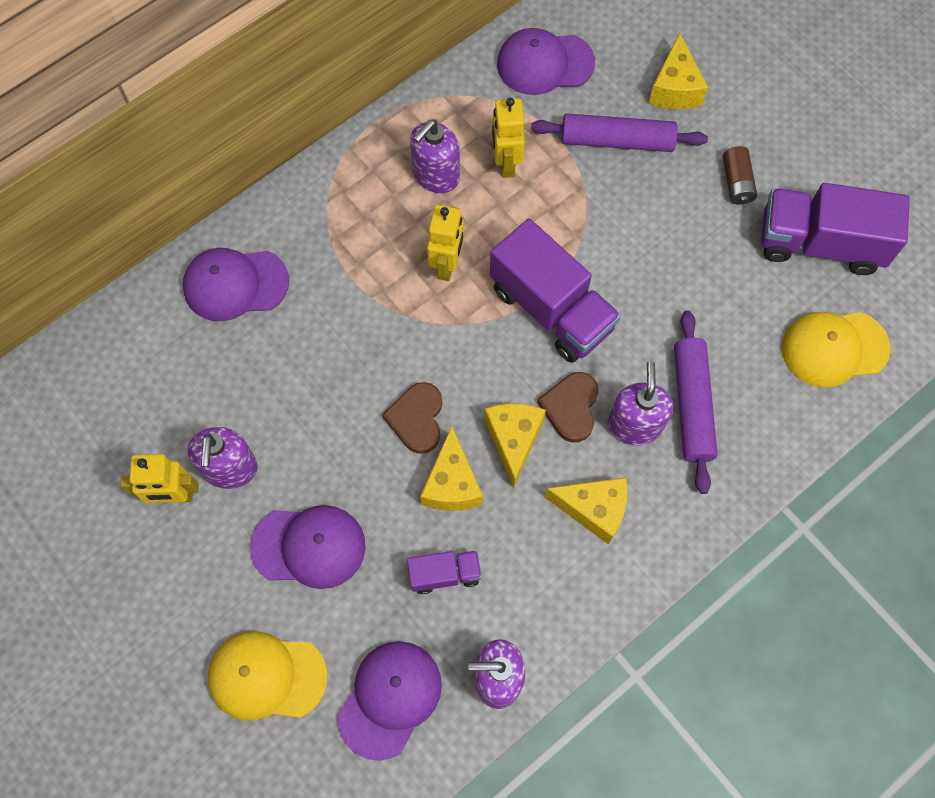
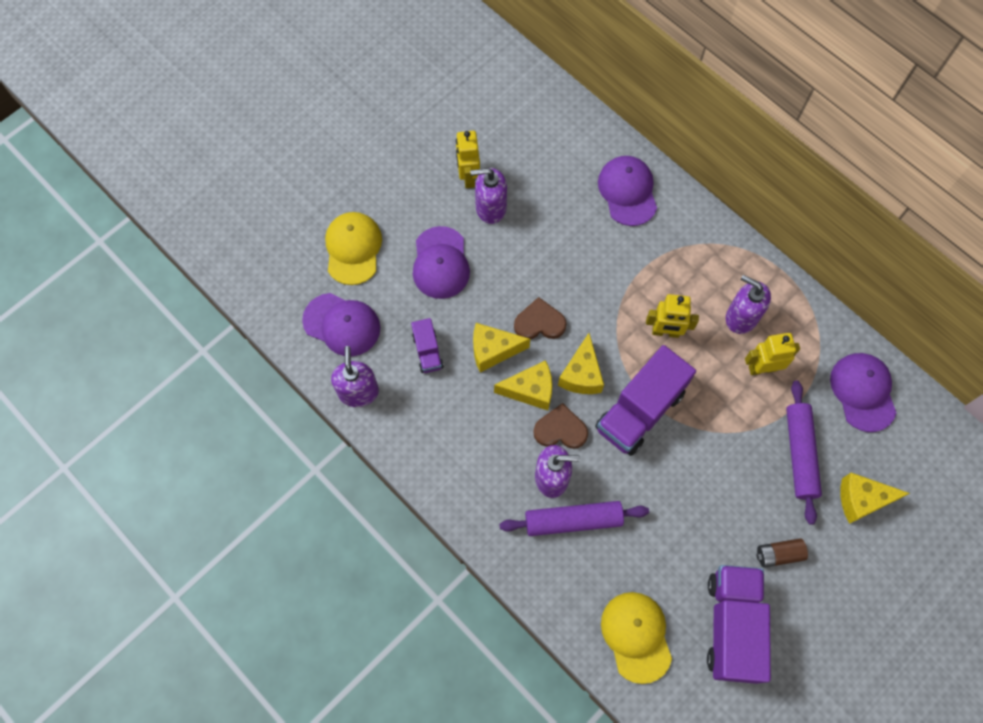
camera: 85 degrees right, 0 degrees up
yellow cheese [545,477,628,544] -> yellow cheese moved to [558,333,604,394]

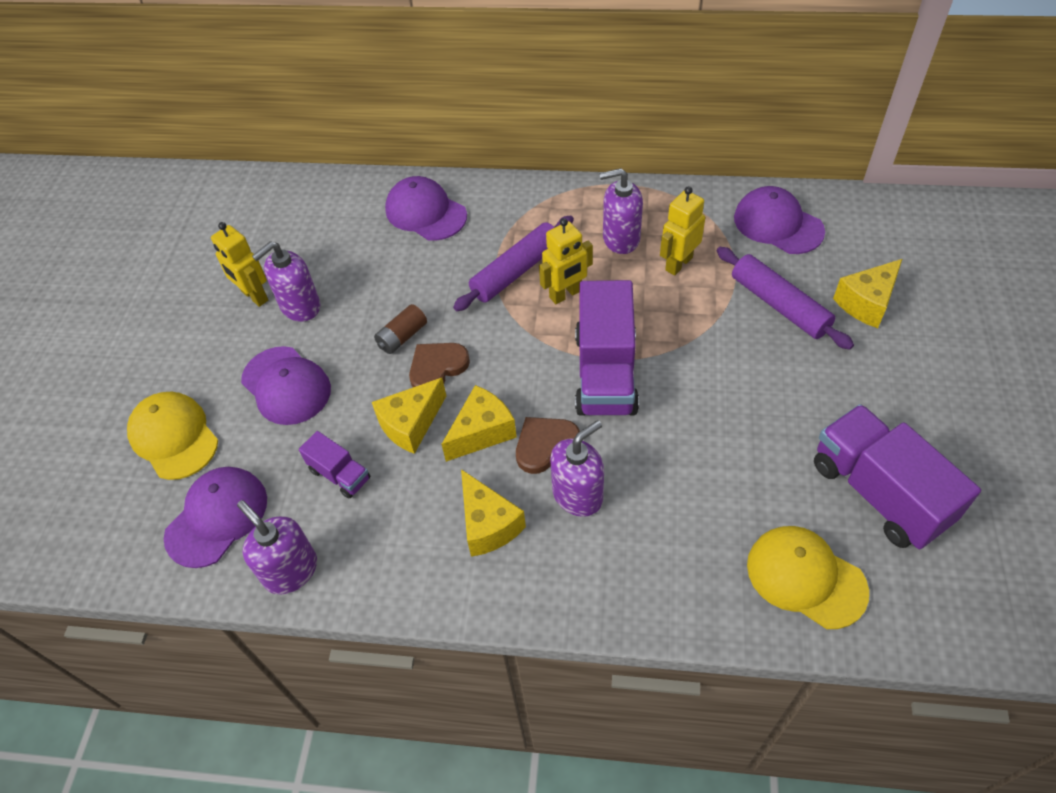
camera: 35 degrees left, 15 degrees down
purple cap [302,293,380,356] -> purple cap turned 45 degrees counterclockwise [164,467,267,568]
purple rolling pin [499,501,649,536] -> purple rolling pin moved to [453,215,574,311]
yellow cheese [558,333,604,394] -> yellow cheese moved to [461,469,526,557]
brown battery [757,538,808,568] -> brown battery moved to [374,304,427,354]

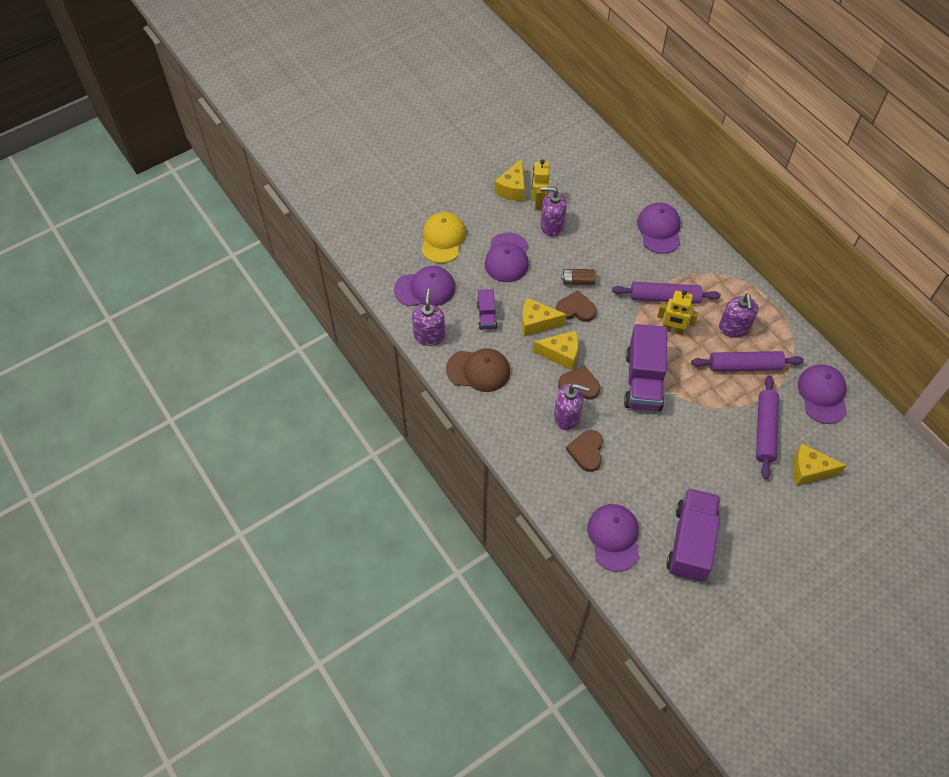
camera: 45 degrees right, 5 degrees up
yellow cheese [461,469,526,557] -> yellow cheese moved to [495,158,525,201]
purple truck [575,280,639,416] -> purple truck turned 45 degrees counterclockwise [624,324,667,411]
purple soap dispenser [599,168,643,254] -> purple soap dispenser turned 135 degrees counterclockwise [719,294,758,338]
yellow robot [660,186,705,275] -> purple rolling pin [691,351,804,372]
yellow cap [747,526,869,629] -> purple cap [587,504,639,572]
none -> brown cap [446,349,510,392]
none -> brown heart [566,430,603,472]

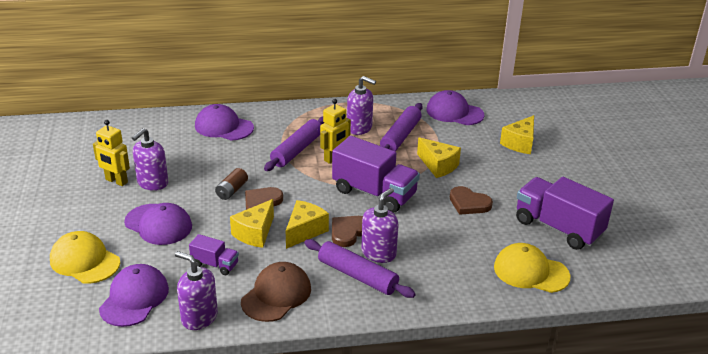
camera: 65 degrees left, 25 degrees down
yellow cheese [495,158,525,201] -> yellow cheese moved to [417,137,461,178]
brown heart [566,430,603,472] -> brown heart moved to [450,186,493,215]
purple cap [587,504,639,572] -> yellow cap [494,243,571,293]
purple rolling pin [756,376,779,479] -> purple rolling pin moved to [304,239,416,298]

